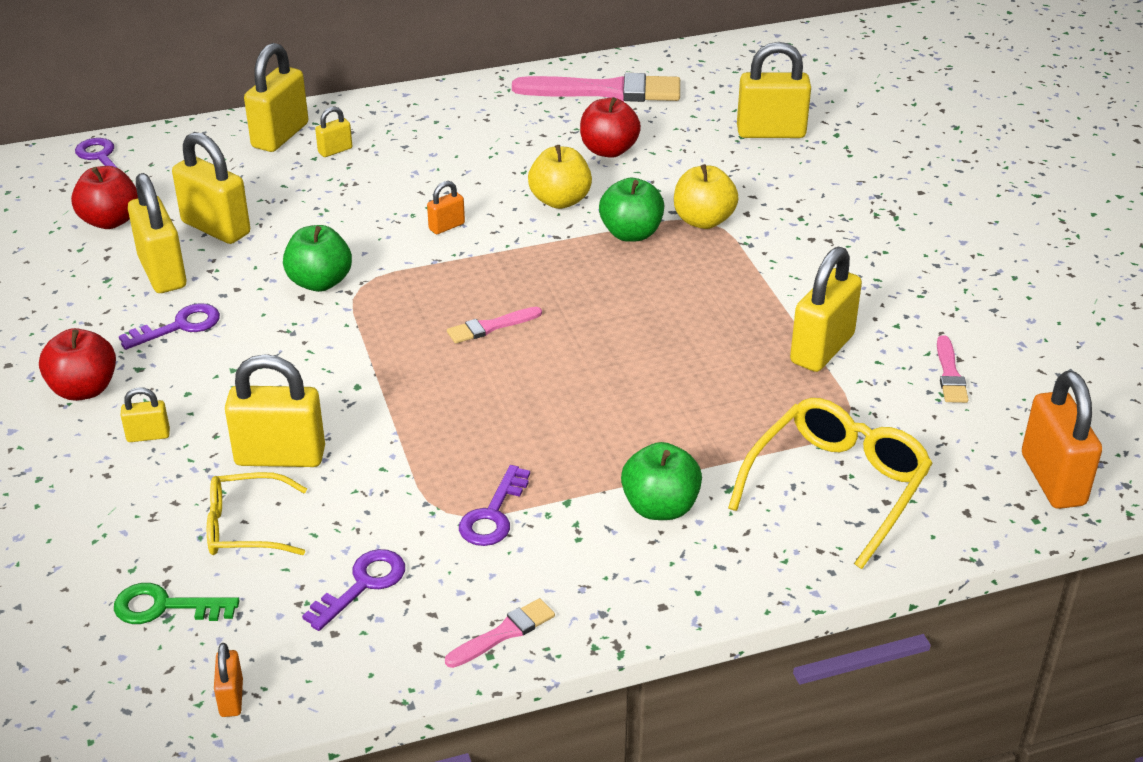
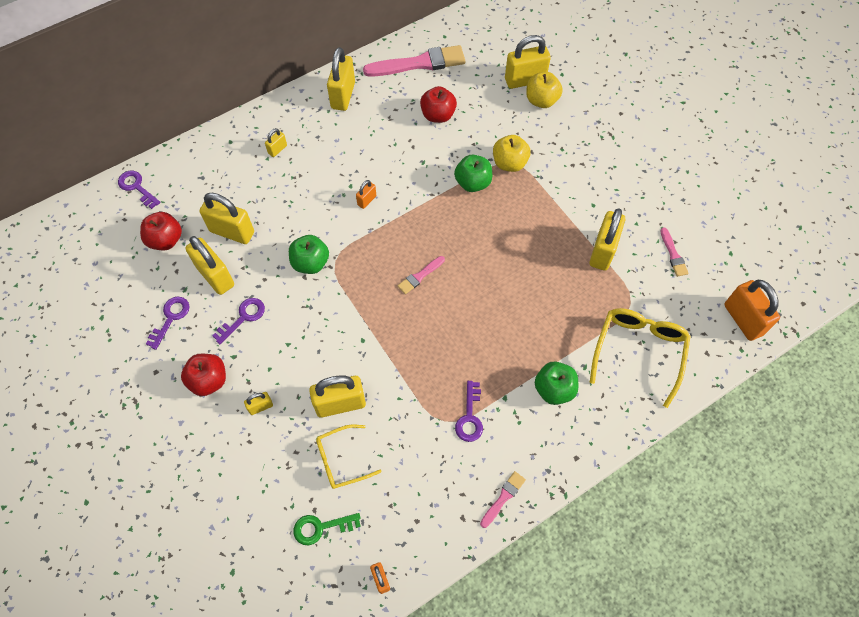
camera: 15 degrees left, 25 degrees up
yellow padlock [244,43,308,152] -> yellow padlock moved to [327,47,355,111]
purple key [302,549,405,631] -> purple key moved to [146,297,190,350]
yellow apple [528,145,592,209] -> yellow apple moved to [526,72,563,108]

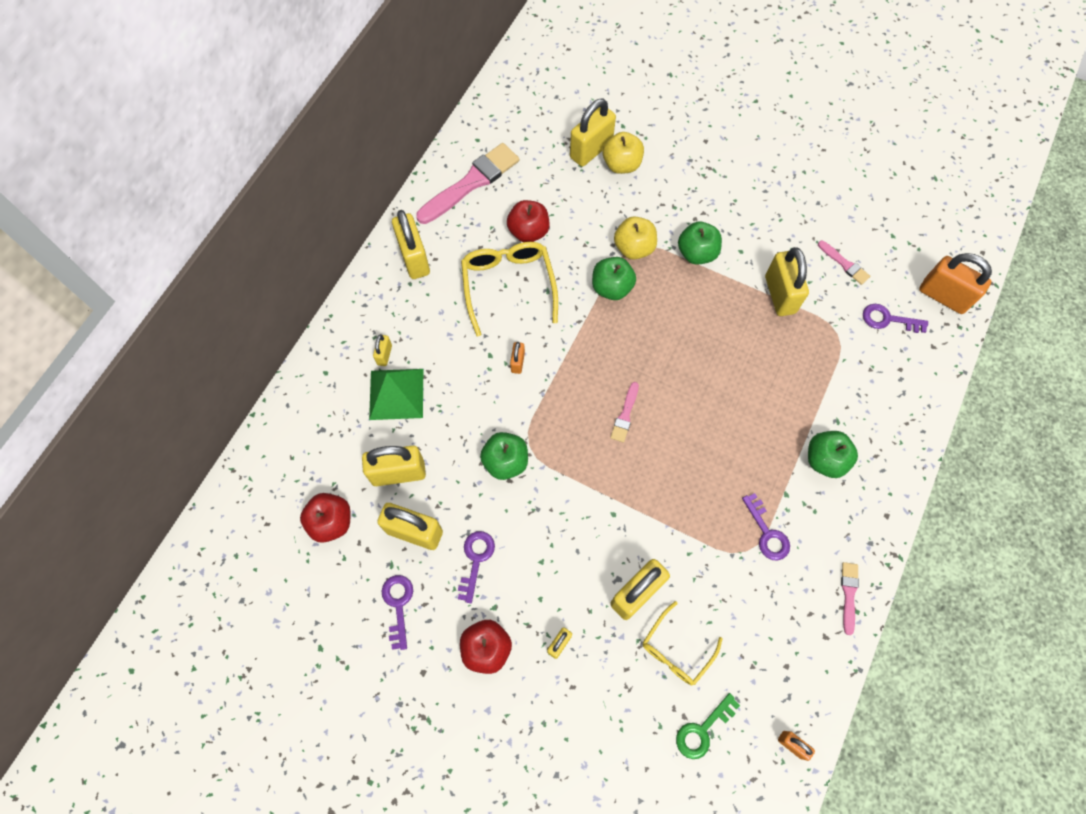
camera: 30 degrees left, 5 degrees up
purple key [118,171,161,209] -> purple key moved to [863,304,928,333]
yellow glasses [589,308,691,408] -> yellow glasses moved to [461,242,558,336]
none -> green pyramid [369,369,423,420]
none -> green apple [678,222,722,265]

